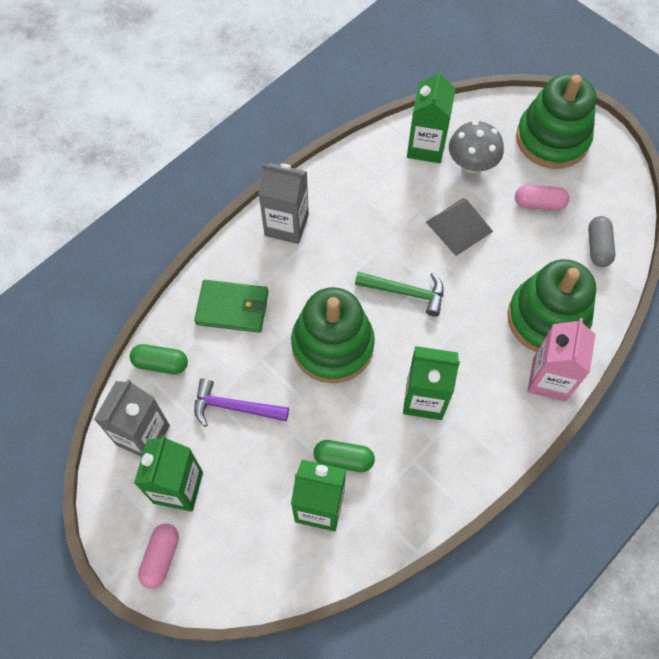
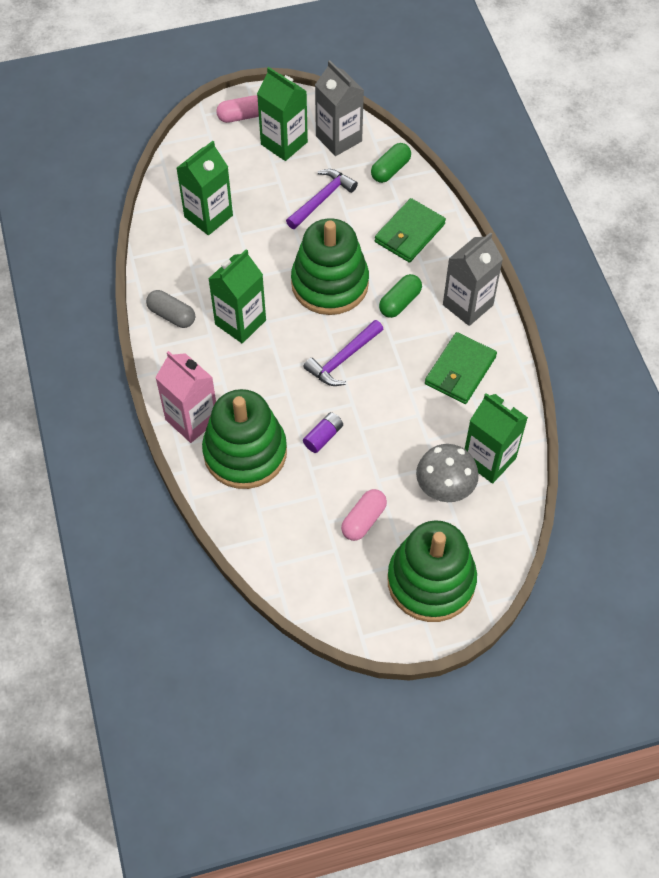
camera: 120 degrees right, 5 degrees down
pink capsule [138,523,179,589] -> pink capsule turned 60 degrees counterclockwise [216,95,259,123]
green capsule [314,440,375,472] -> green capsule moved to [379,274,422,318]
green hammer [355,272,444,316] -> purple hammer [304,320,383,386]
grey pyramid [426,198,493,256] -> none
grey capsule [588,216,615,267] -> grey capsule moved to [146,290,195,328]
none -> purple battery [303,412,343,453]
none -> green wallet [425,332,497,404]

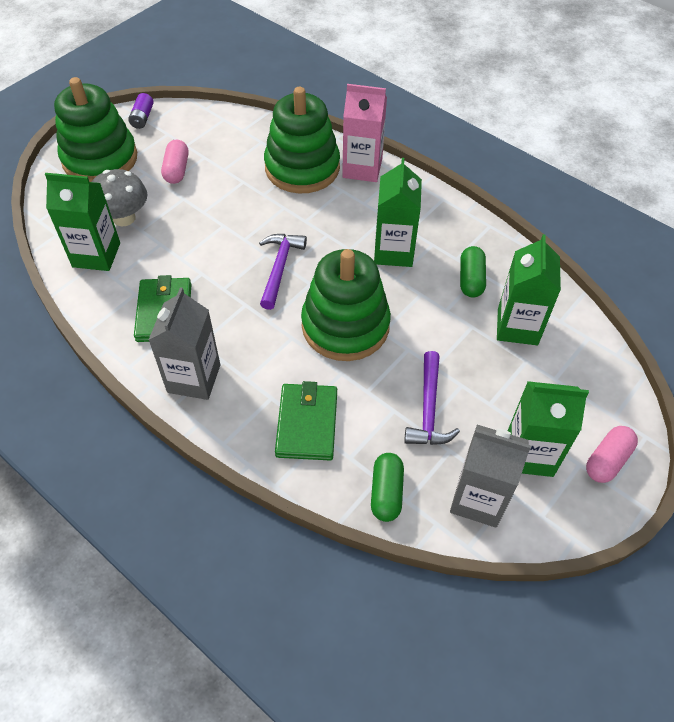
camera: 145 degrees right, 5 degrees down
grey capsule [146,290,195,328] -> none
purple battery [303,412,343,453] -> purple battery moved to [128,93,154,129]
green capsule [379,274,422,318] -> green capsule moved to [460,246,486,298]

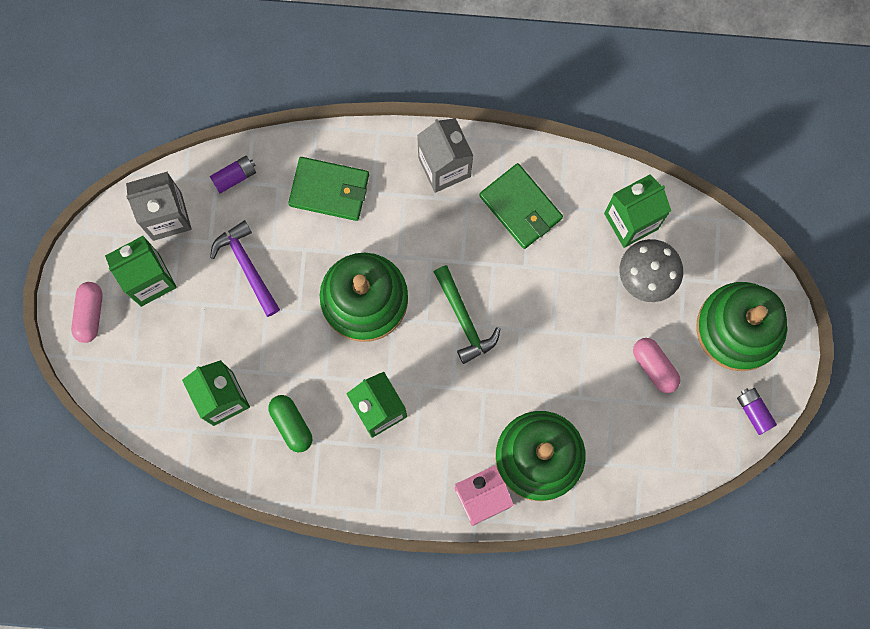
camera: 145 degrees right, 25 degrees up
purple hammer [259,234,307,310] -> green hammer [434,265,500,364]
green wallet [275,381,337,460] -> green wallet turned 45 degrees counterclockwise [288,157,369,221]
green capsule [371,453,404,522] -> purple battery [210,156,256,193]

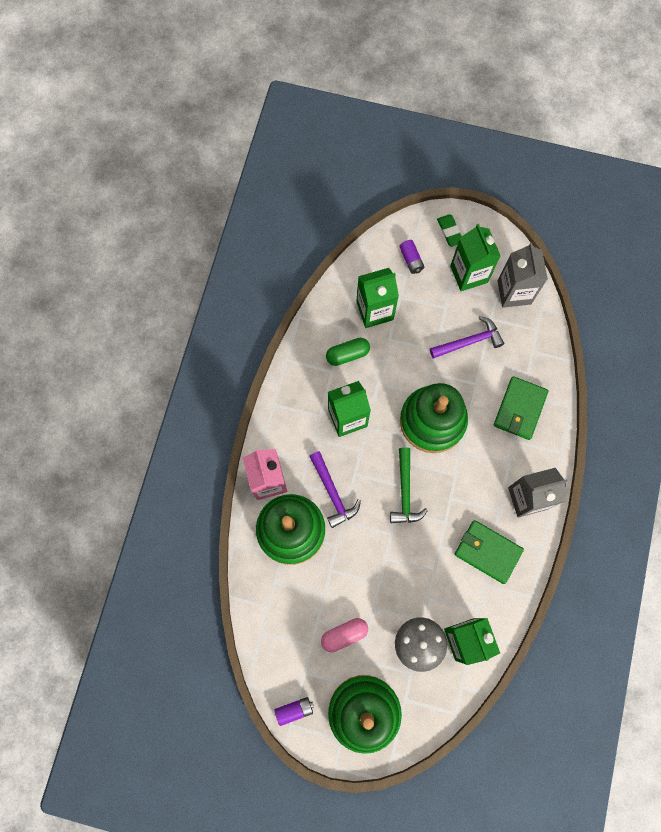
camera: 100 degrees right, 5 degrees down
pink capsule [71,282,103,343] -> green eraser [437,214,462,247]
purple battery [210,156,256,193] -> purple battery moved to [399,240,424,274]
green hammer [434,265,500,364] -> green hammer turned 75 degrees counterclockwise [390,448,428,523]
green wallet [479,163,563,249] -> green wallet turned 60 degrees clockwise [454,520,524,584]
none -> purple hammer [309,451,361,528]

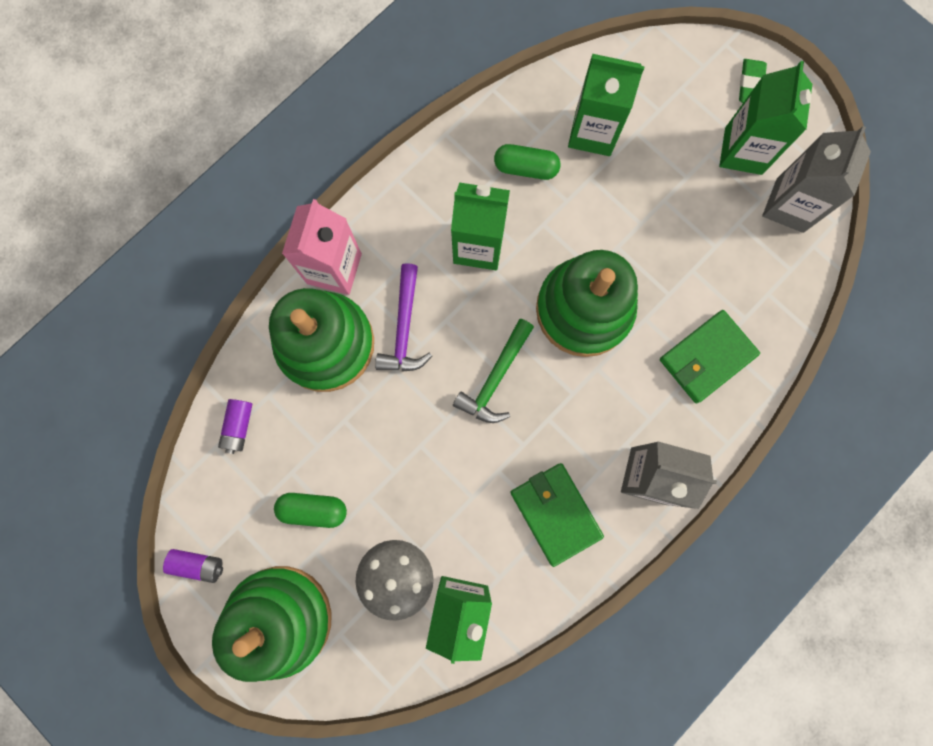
camera: 30 degrees right, 5 degrees up
pink capsule [321,618,368,652] -> green capsule [274,493,347,528]
purple battery [399,240,424,274] -> purple battery moved to [218,399,252,454]
purple hammer [430,316,504,358] -> none

